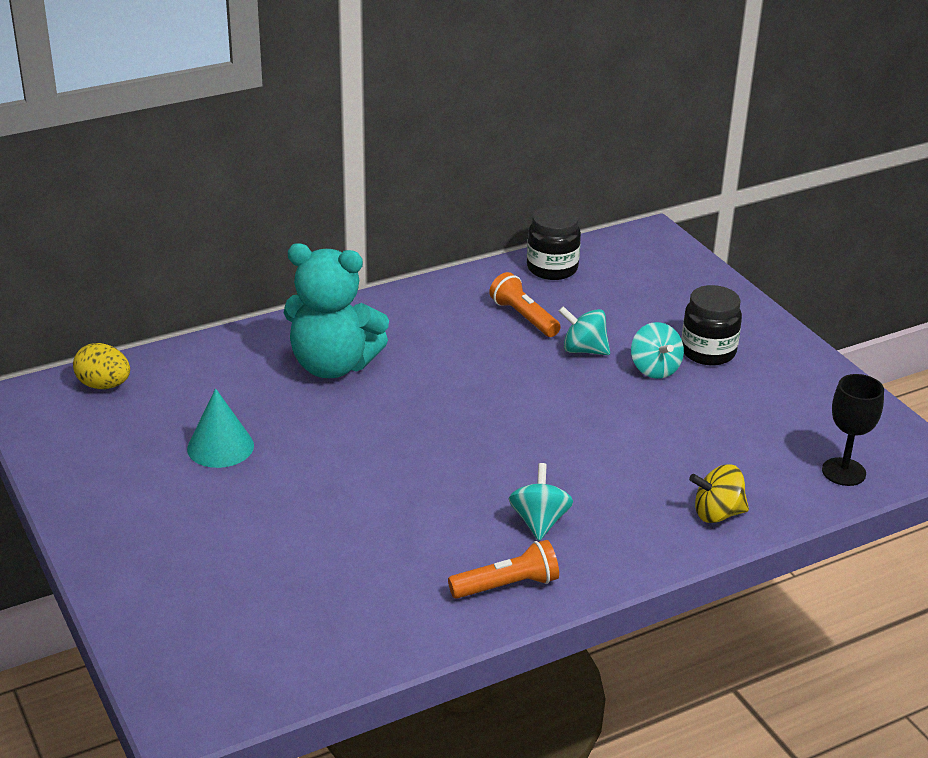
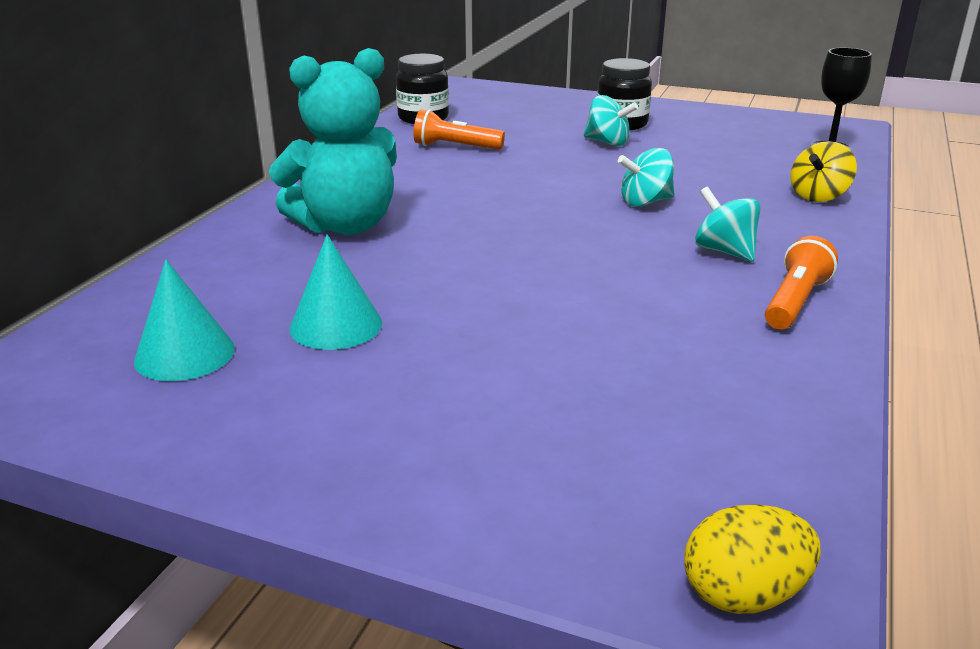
camera: 40 degrees left, 5 degrees down
yellow egg [73,343,130,389] -> yellow egg moved to [684,505,821,614]
turquoise spinning top [559,306,610,355] -> turquoise spinning top moved to [618,148,675,207]
none -> turquoise cone [134,260,235,381]

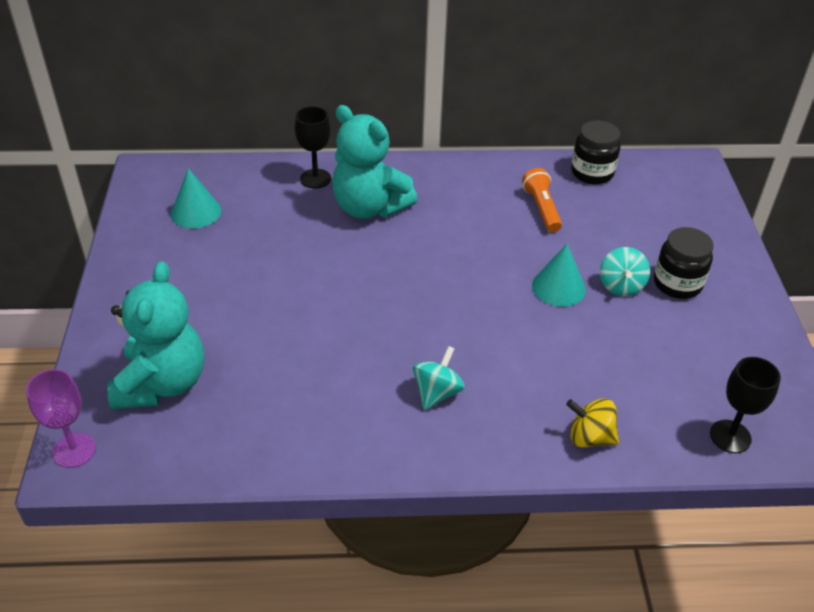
camera: 65 degrees right, 15 degrees up
turquoise cone [290,234,382,350] -> turquoise cone moved to [532,244,586,307]
turquoise spinning top [618,148,675,207] -> none
yellow egg [684,505,821,614] -> purple goblet [26,369,96,468]
orange flashlight [765,236,838,330] -> none
none -> turquoise teddy bear [107,261,204,410]
none -> black goblet [295,106,331,189]

